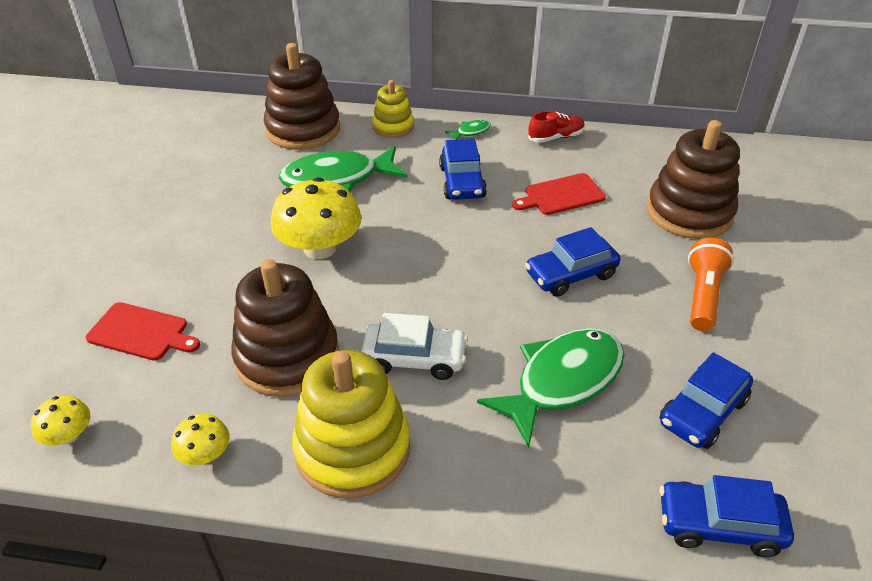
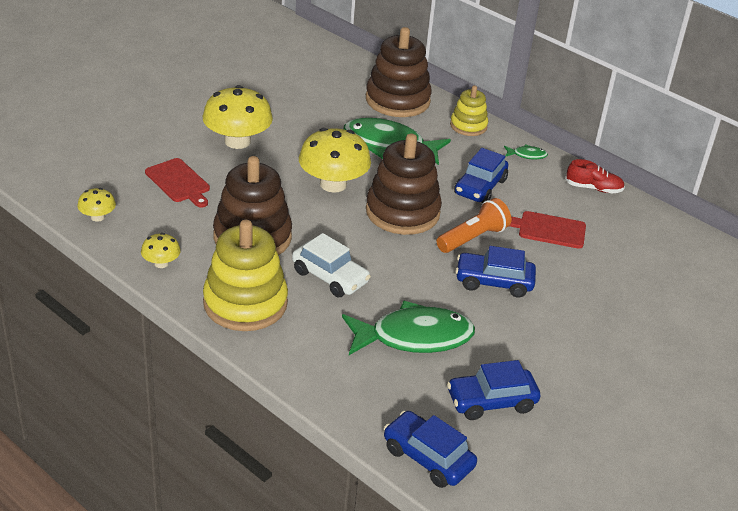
camera: 30 degrees right, 5 degrees down
brown stacking toy [647,120,740,239] -> brown stacking toy moved to [366,133,442,235]
orange flashlight [688,237,734,331] -> orange flashlight moved to [436,198,511,253]
none -> yellow mushroom [203,85,273,149]

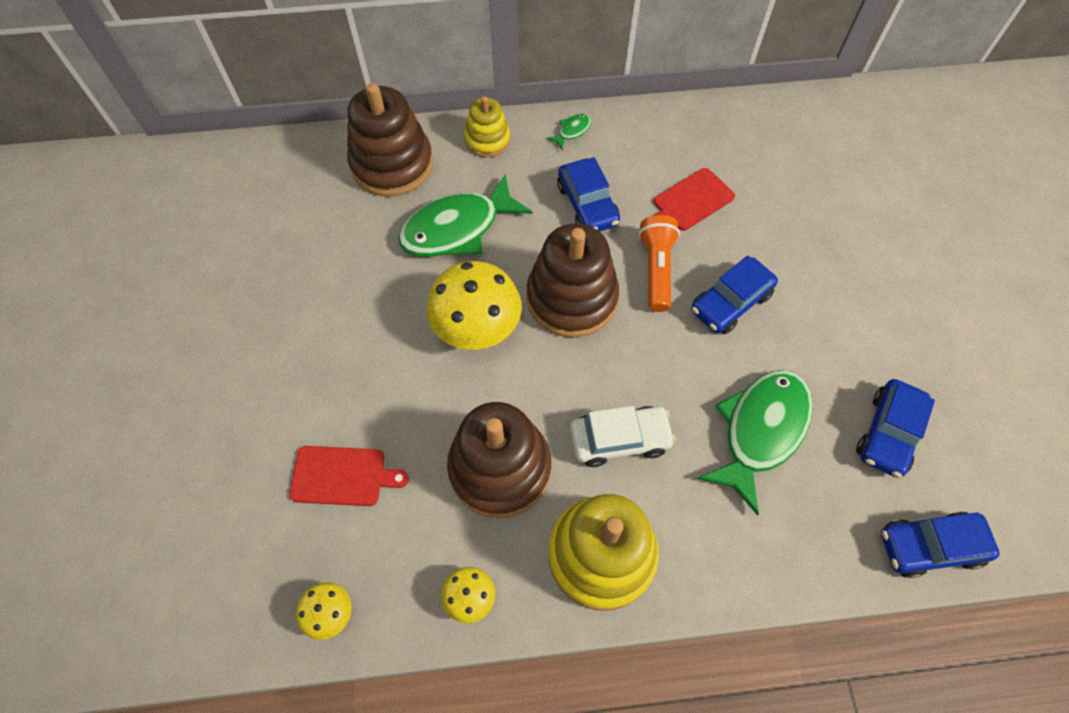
camera: 45 degrees left, 25 degrees up
yellow mushroom [203,85,273,149] -> none
red shoe [565,159,625,193] -> none

